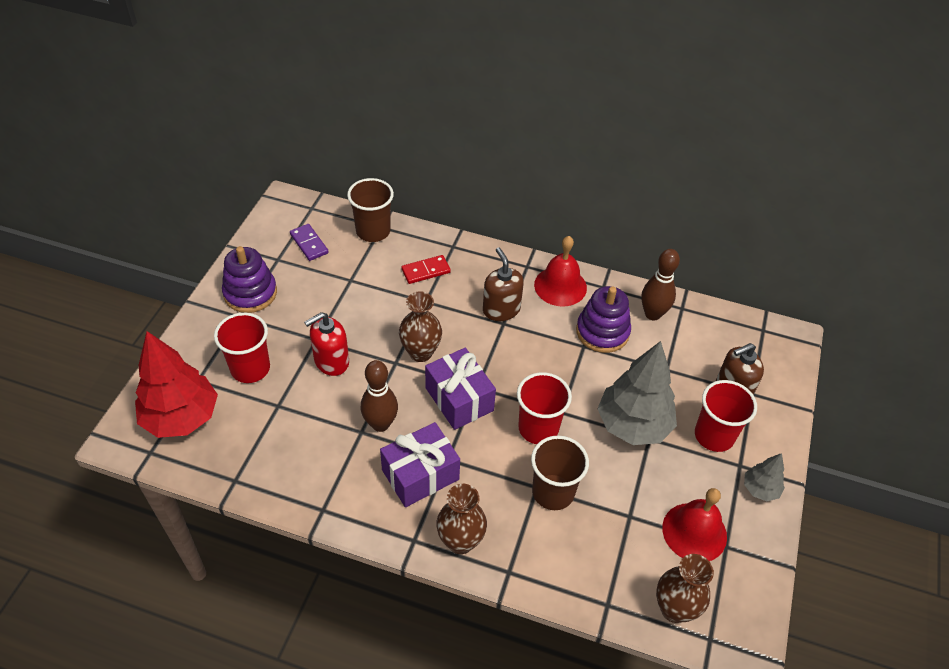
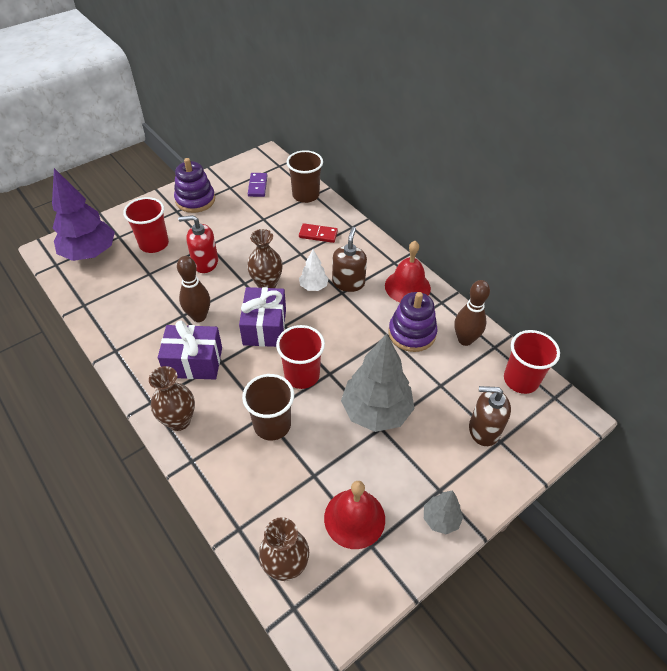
camera: 35 degrees right, 0 degrees up
red tree [135,331,218,438] -> purple tree [52,168,115,261]
red cup [695,380,757,452] -> red cup moved to [504,330,560,394]
none -> white tree [299,249,329,291]

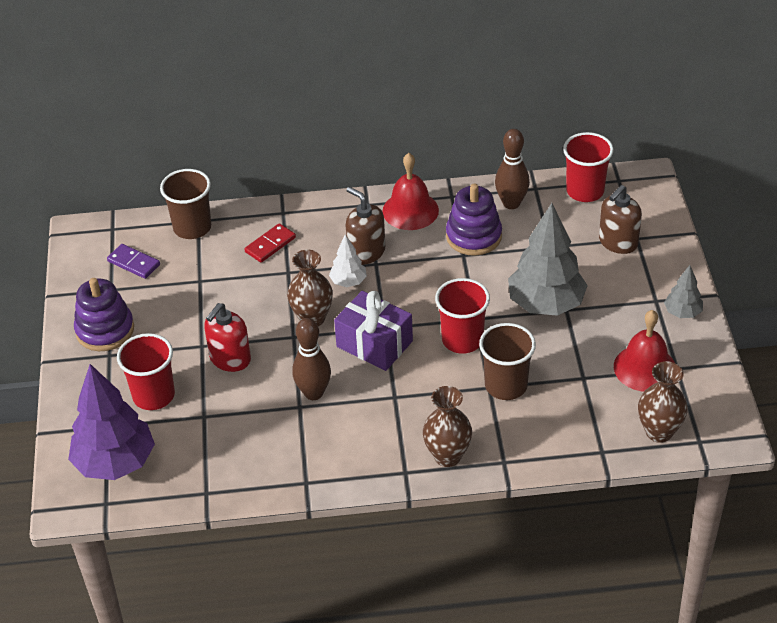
camera: 55 degrees left, 5 degrees down
purple gift [158,320,222,379] -> none

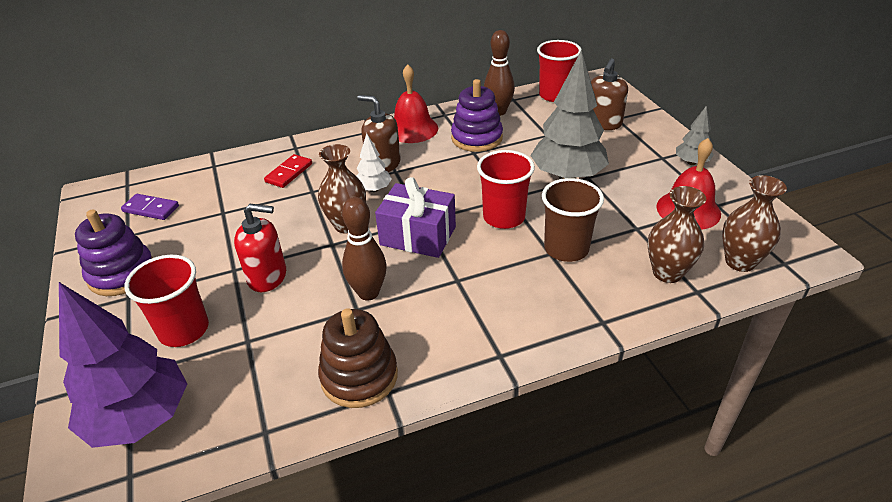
camera: 15 degrees left, 5 degrees down
brown cup [160,169,211,239] -> none
red soap dispenser [204,303,251,372] -> red soap dispenser turned 105 degrees counterclockwise [234,204,286,292]
brown vase [423,386,472,467] -> brown vase moved to [648,186,706,283]
none -> brown stacking toy [318,308,398,408]

